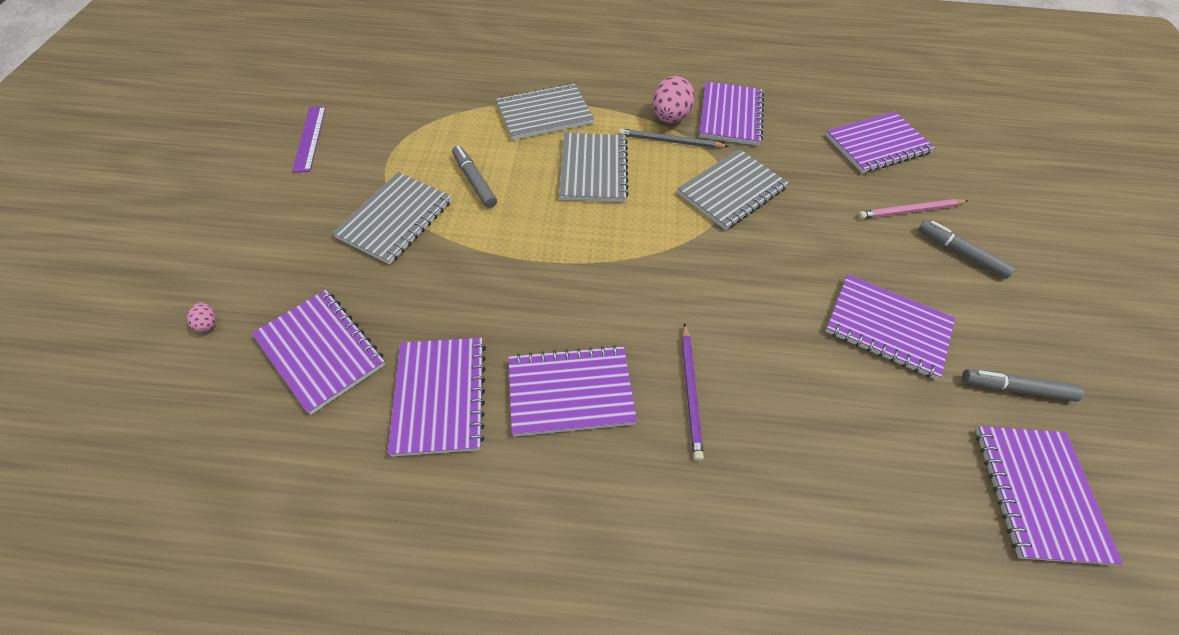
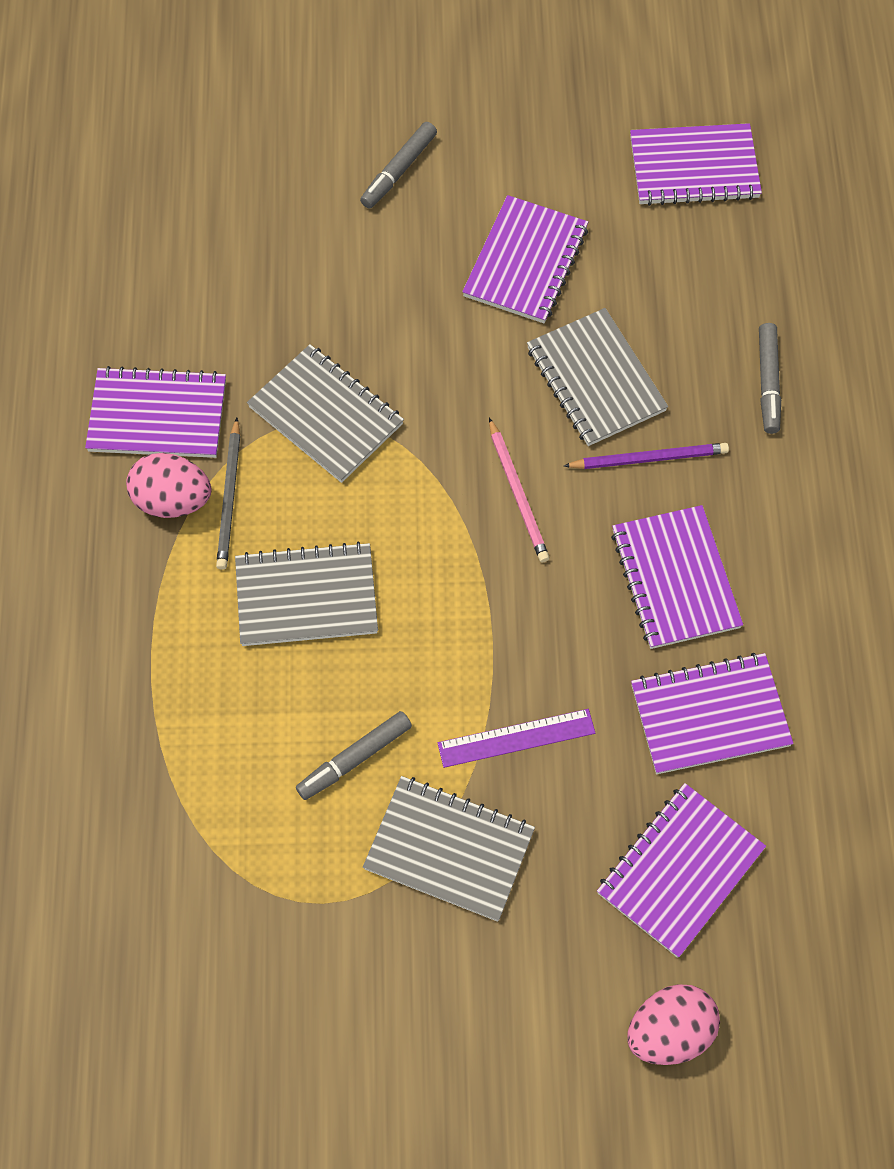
camera: 95 degrees left, 10 degrees up
pink egg [187,302,216,332] -> pink egg [627,984,720,1065], size x2.29
purple ruler [292,106,326,172] -> purple ruler moved to [438,709,595,768]
grey notebook [496,83,594,140] -> grey notebook moved to [527,308,668,446]
purple notebook [826,112,935,173] -> none
pink pencil [858,199,968,219] -> pink pencil moved to [489,418,550,563]
grey marker [962,369,1084,402] -> grey marker moved to [759,323,781,434]

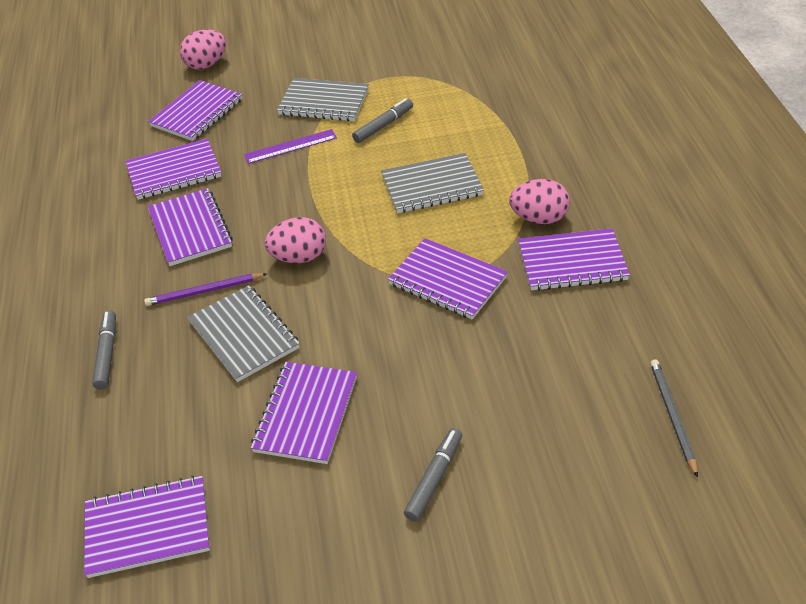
camera: 175 degrees right, 20 degrees down
grey pencil [216,418,240,570] -> grey pencil moved to [650,359,698,478]
grey notebook [247,344,404,483] -> purple notebook [388,238,508,319]
pink pencil [489,418,550,563] -> pink egg [265,217,326,263]

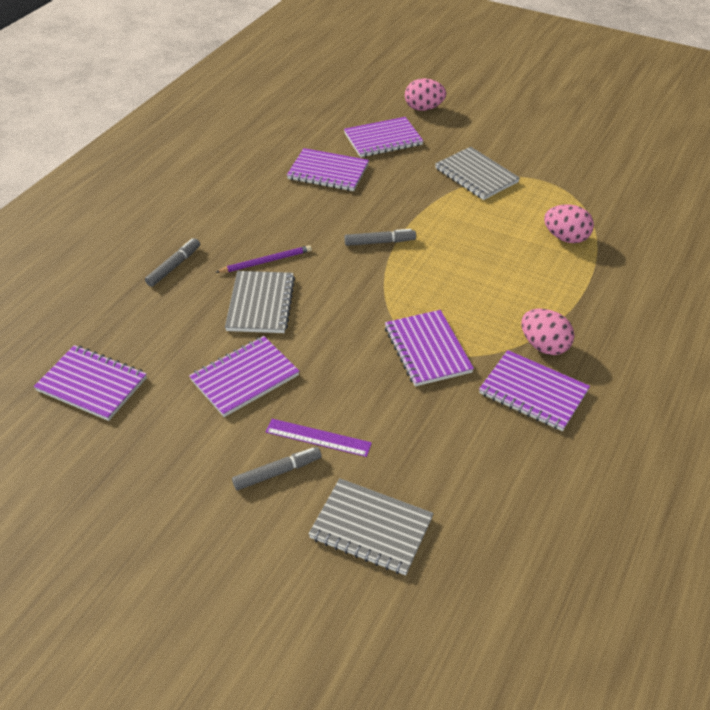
camera: 35 degrees right, 0 degrees up
purple pencil [144,273,267,306] -> purple pencil turned 135 degrees clockwise [216,245,312,273]
purple notebook [148,188,233,266] -> none
purple ruler [244,129,337,164] -> purple ruler moved to [266,419,372,457]
pink egg [265,217,326,263] -> pink egg moved to [544,204,594,243]
grey marker [352,98,413,143] -> grey marker moved to [344,229,416,246]
grey notebook [381,153,484,213] -> grey notebook moved to [308,478,434,575]
grey pencil [650,359,698,478] -> none

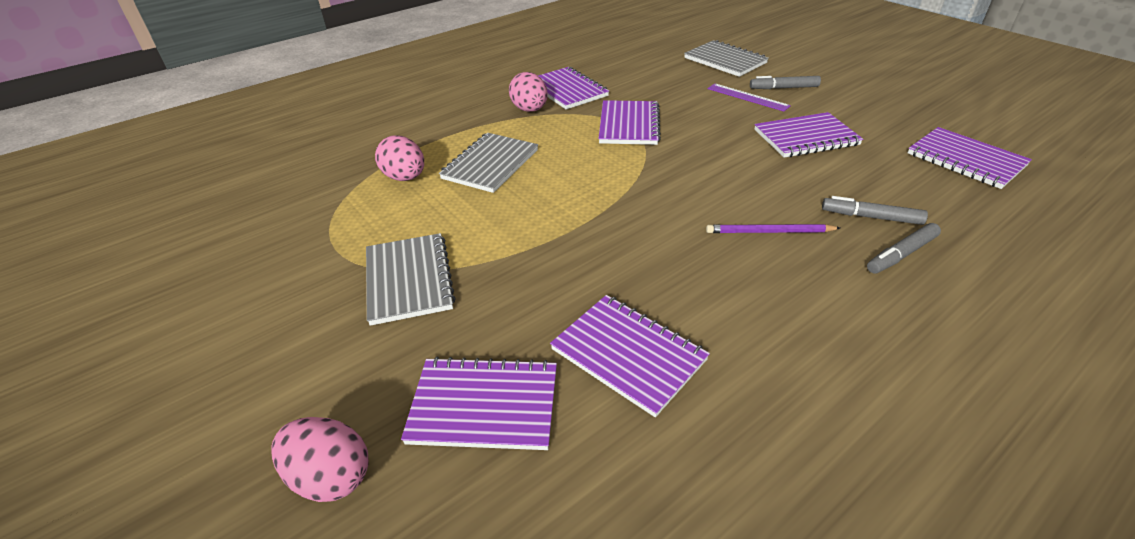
camera: 155 degrees left, 5 degrees down
grey notebook [225,271,295,333] -> grey notebook moved to [439,133,538,193]
grey marker [344,229,416,246] -> grey marker moved to [822,196,928,225]

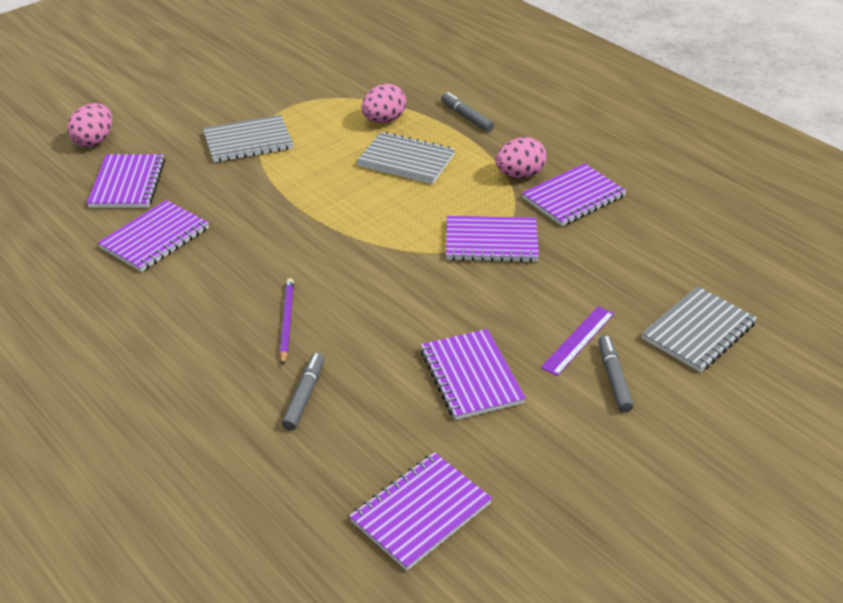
camera: 85 degrees right, 0 degrees up
grey marker [867,223,941,274] -> grey marker moved to [441,92,494,132]

